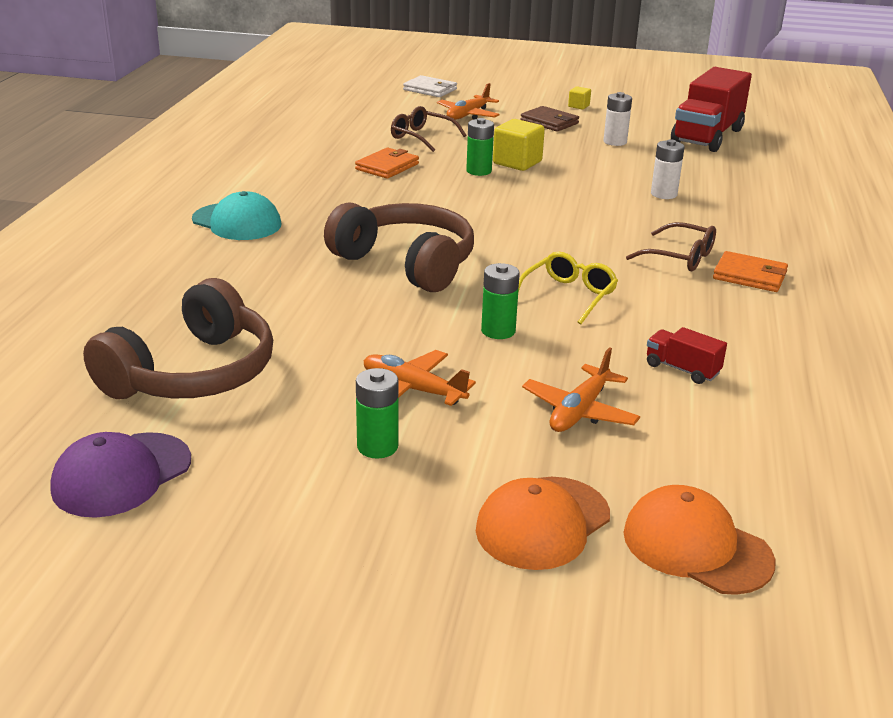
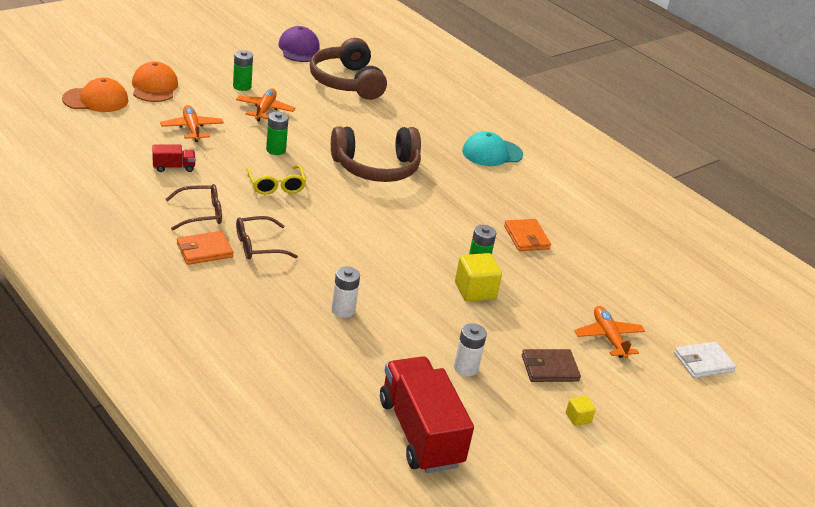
camera: 125 degrees right, 5 degrees up
orange plane [364,350,476,406] -> orange plane turned 60 degrees counterclockwise [236,88,295,121]
brown glasses [391,106,466,152] -> brown glasses moved to [166,184,222,230]

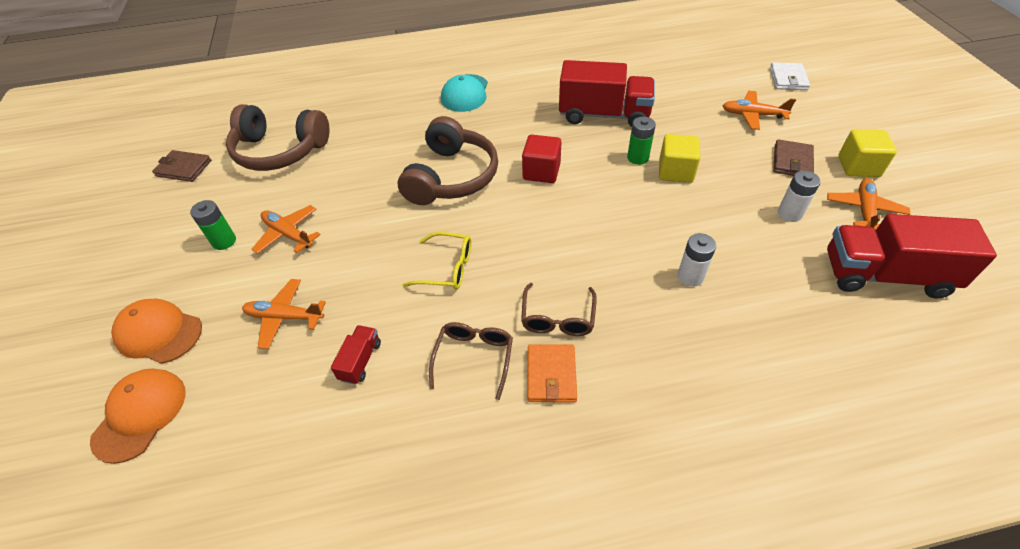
camera: 55 degrees left, 15 degrees up
green battery [266,112,289,155] -> none
purple cap [278,26,320,62] -> brown wallet [152,150,211,182]
orange wallet [504,219,551,251] -> red truck [559,60,655,127]
yellow cube [566,396,596,426] -> yellow cube [838,129,897,177], size x1.91
none -> red cube [522,135,561,183]
none -> orange plane [827,178,910,230]

